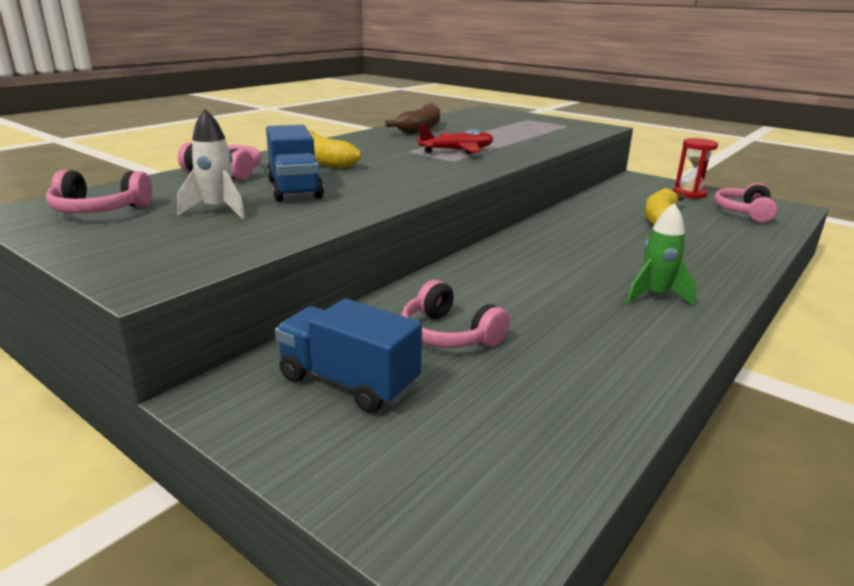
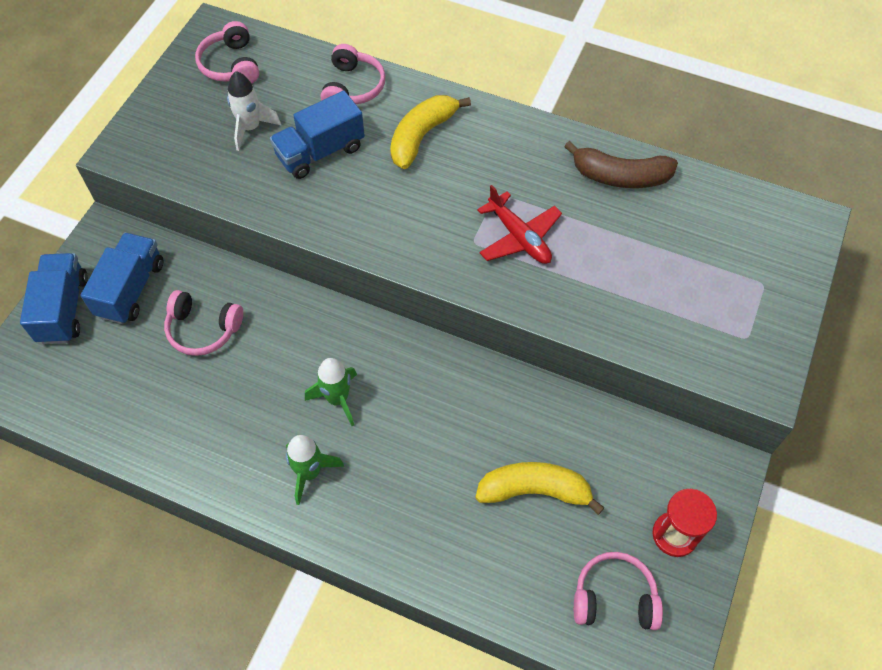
camera: 75 degrees right, 35 degrees up
pink headphones [401,280,510,348] -> pink headphones turned 105 degrees counterclockwise [164,290,243,356]
none -> blue truck [20,253,88,344]
none -> green rocket [305,358,357,426]

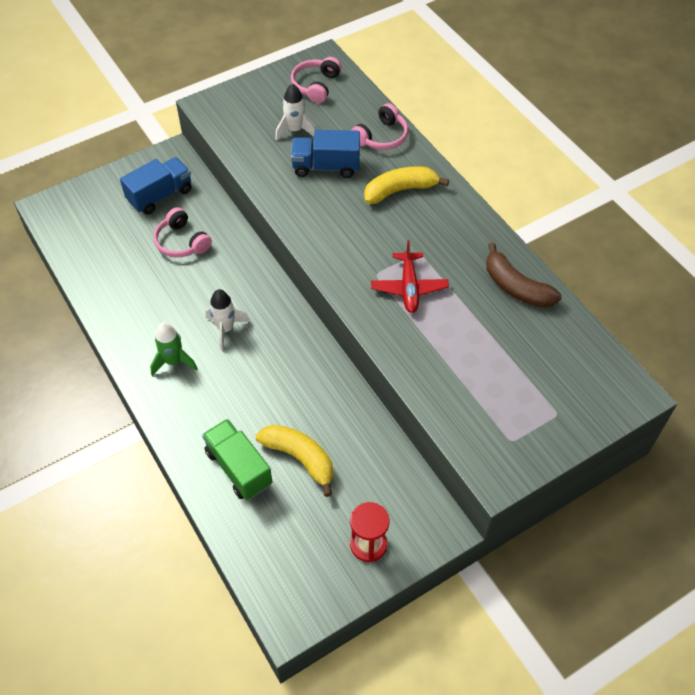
camera: 35 degrees right, 5 degrees down
blue truck [20,253,88,344] -> none
green rocket [305,358,357,426] -> white rocket [205,289,250,350]
pink headphones [574,552,663,630] -> none
none -> green truck [202,419,272,500]

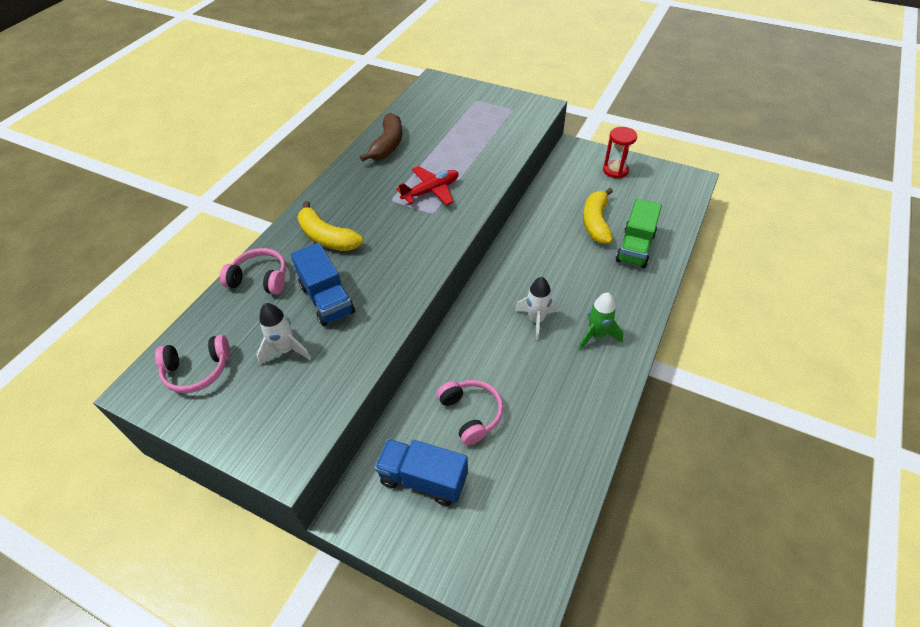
camera: 120 degrees left, 5 degrees down
pink headphones [153,207,212,257] -> pink headphones turned 45 degrees counterclockwise [437,380,503,445]

